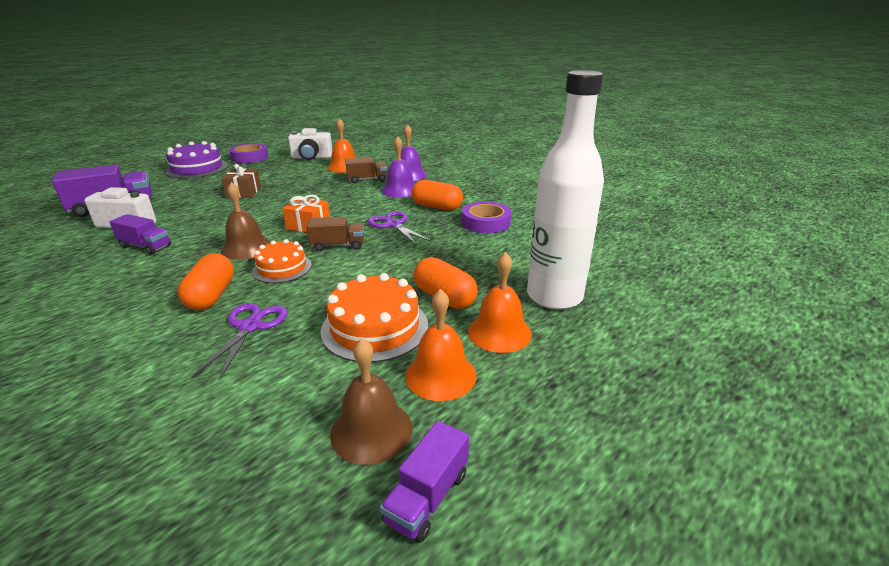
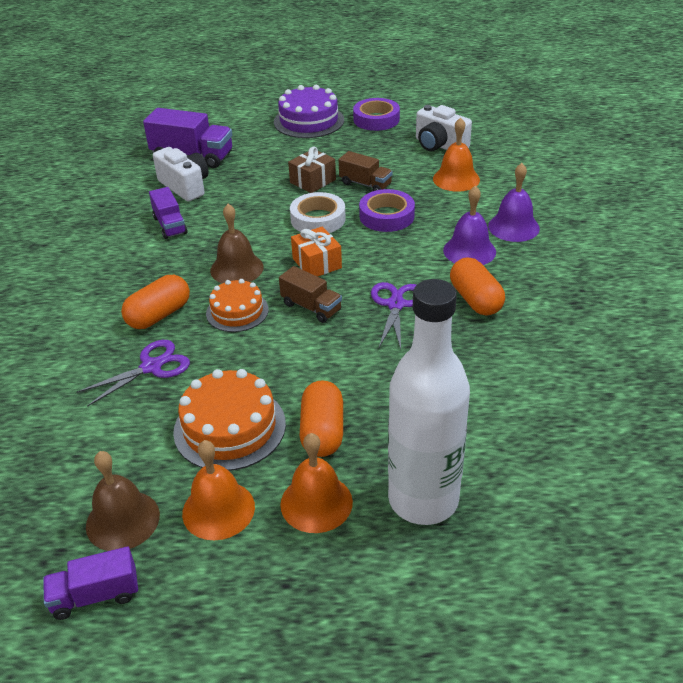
camera: 45 degrees right, 10 degrees up
brown truck [345,157,387,183] -> brown truck moved to [339,151,393,191]
purple tape [462,202,511,233] -> purple tape moved to [359,189,415,232]
none -> white tape [290,192,346,233]

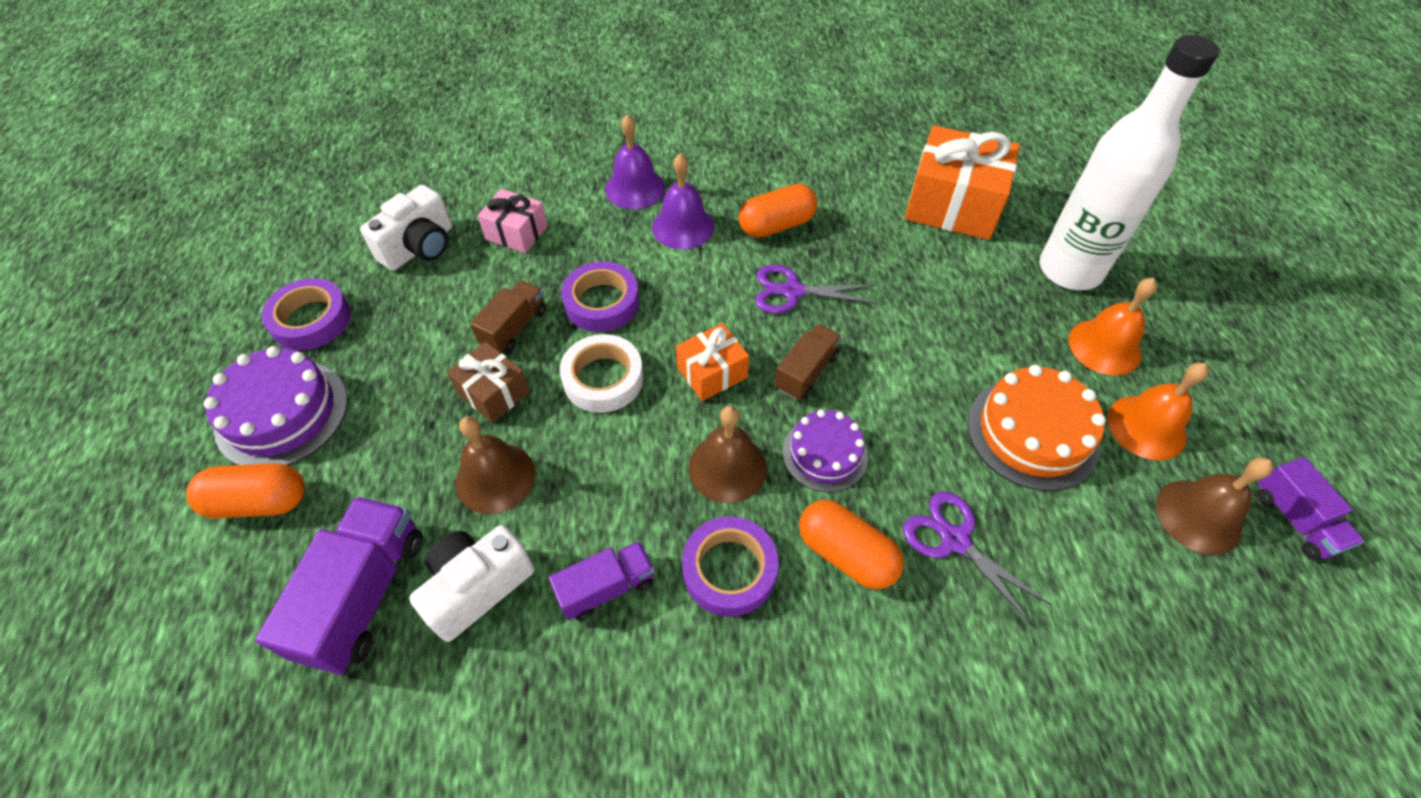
camera: 95 degrees left, 15 degrees up
orange cake [206,279,269,332] -> purple cake [783,409,868,492]
orange capsule [300,380,343,457] -> orange capsule moved to [186,463,305,518]
orange bell [433,117,480,192] -> pink gift [478,189,548,253]
none -> brown bell [455,416,535,514]
none -> purple tape [682,516,779,617]
none -> orange gift [905,125,1020,240]

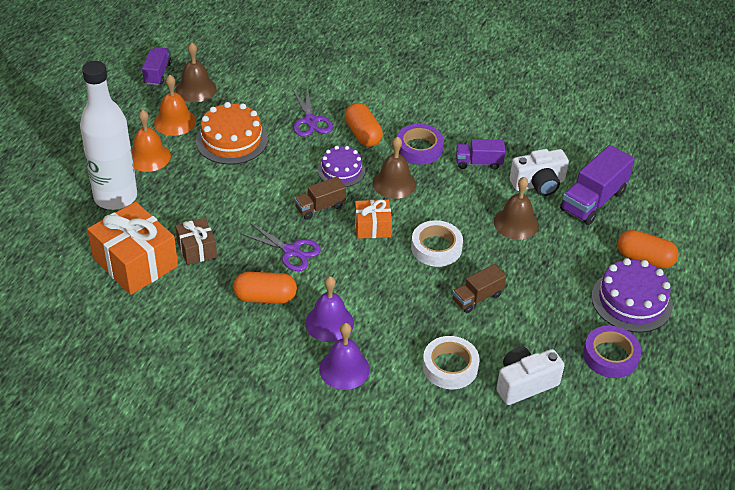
camera: 155 degrees left, 10 degrees down
brown gift [447,342,530,423] -> brown gift moved to [175,218,217,265]
pink gift [478,189,548,253] -> white tape [422,336,480,389]
purple tape [561,261,639,332] -> none

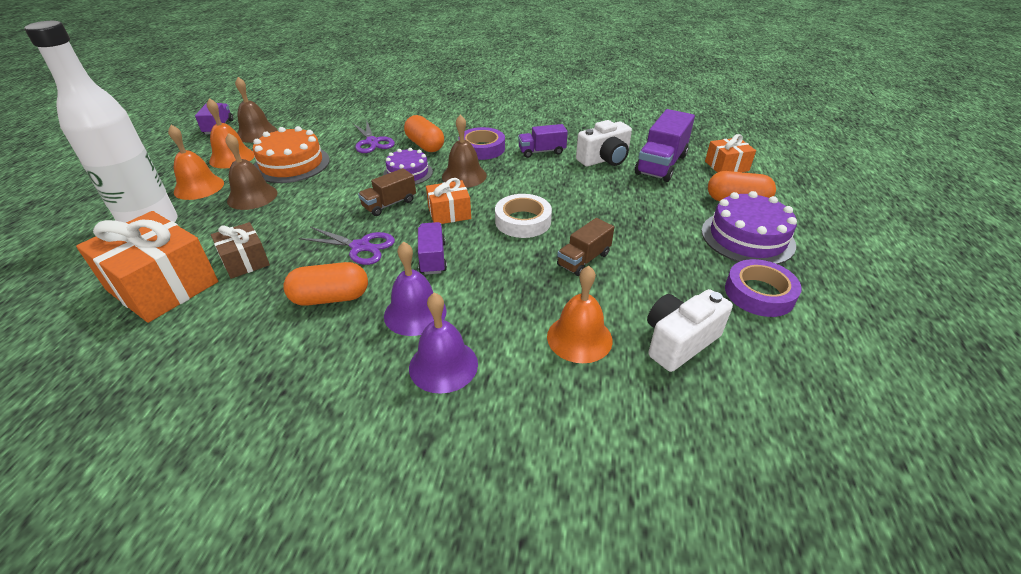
camera: 10 degrees left, 5 degrees down
white tape [422,336,480,389] -> orange bell [547,266,613,363]
brown bell [494,177,539,240] -> brown bell moved to [226,133,278,210]
none -> purple truck [418,222,447,275]
none -> orange gift [705,134,756,173]

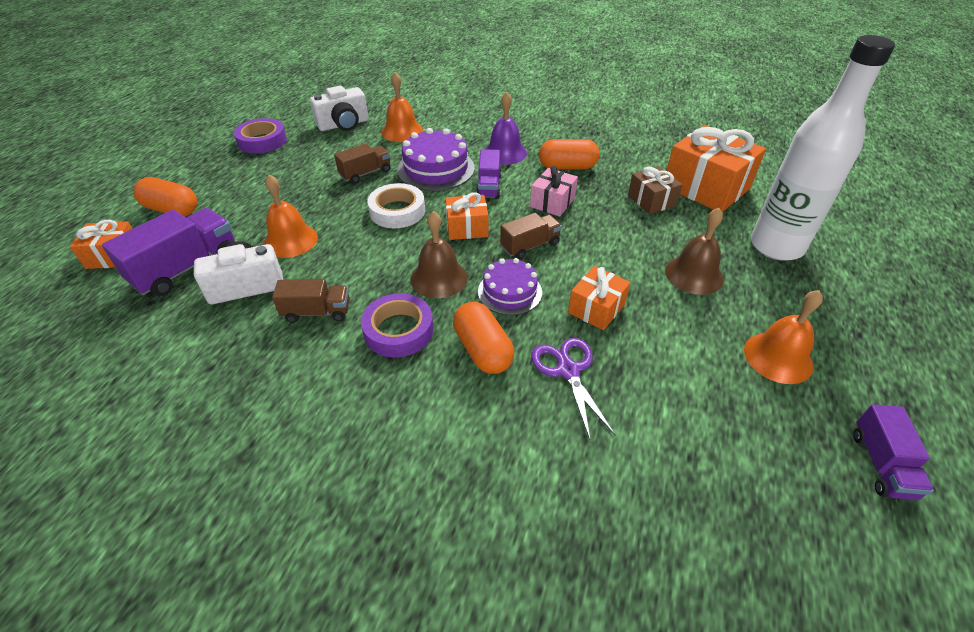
camera: 170 degrees left, 5 degrees up
orange bell [168,125,224,200] -> orange bell moved to [263,174,318,258]
brown bell [235,77,278,143] -> none
orange cake [253,126,330,183] -> none
purple scissors [299,227,395,265] -> pink gift [530,166,578,217]
purple bell [409,292,478,394] -> none
purple truck [518,124,568,158] -> brown truck [272,279,350,323]
purple cake [701,191,797,264] -> purple cake moved to [397,128,475,191]
none -> orange gift [568,266,631,331]

